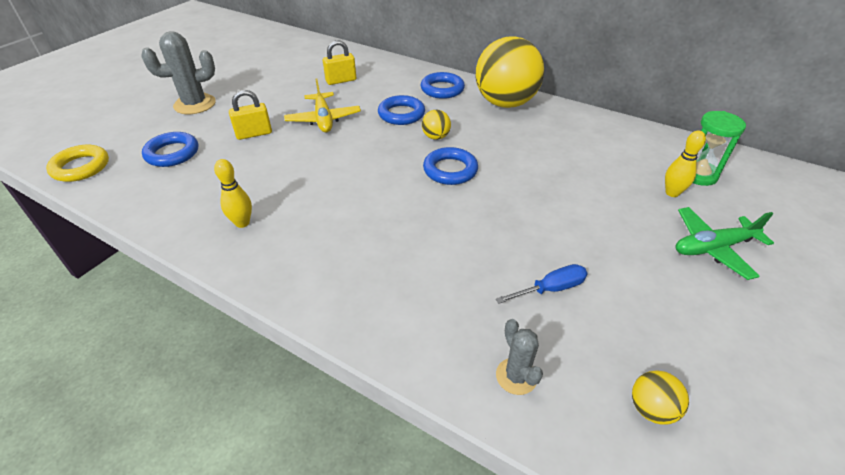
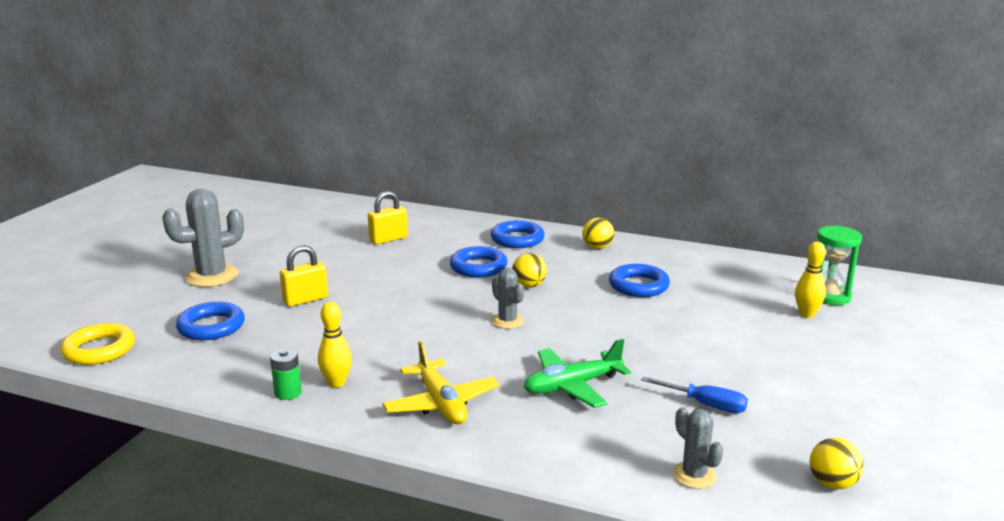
camera: 10 degrees left, 20 degrees down
yellow plane [284,78,361,132] -> yellow plane moved to [382,341,499,424]
blue ring [423,147,478,185] -> blue ring moved to [609,264,670,297]
yellow ball [476,36,544,108] -> yellow ball [582,218,614,249], size x0.41
blue screwdriver [496,264,588,304] -> blue screwdriver turned 60 degrees clockwise [641,376,748,413]
green plane [676,207,774,280] -> green plane moved to [524,339,631,408]
none -> green battery [270,348,302,400]
none -> grey cactus [491,268,524,329]

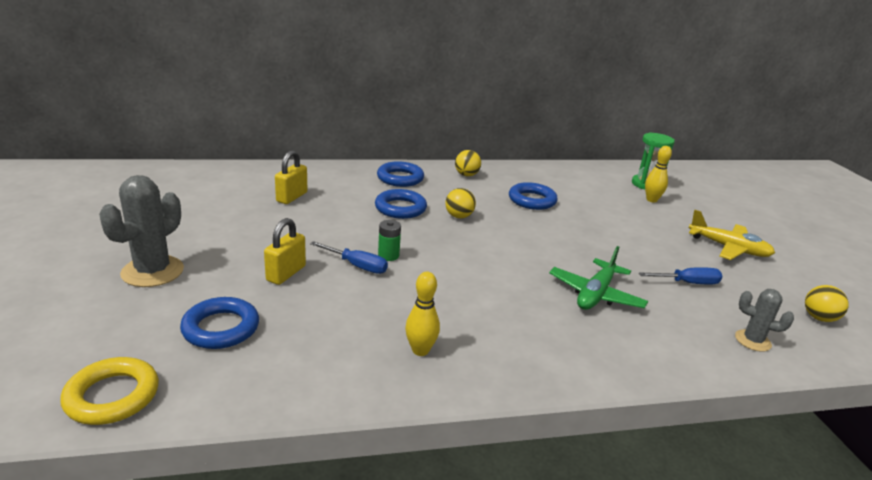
camera: 35 degrees left, 5 degrees up
green battery [270,348,302,400] -> green battery moved to [378,220,401,261]
yellow plane [382,341,499,424] -> yellow plane moved to [689,210,775,260]
grey cactus [491,268,524,329] -> none
none -> blue screwdriver [310,241,388,274]

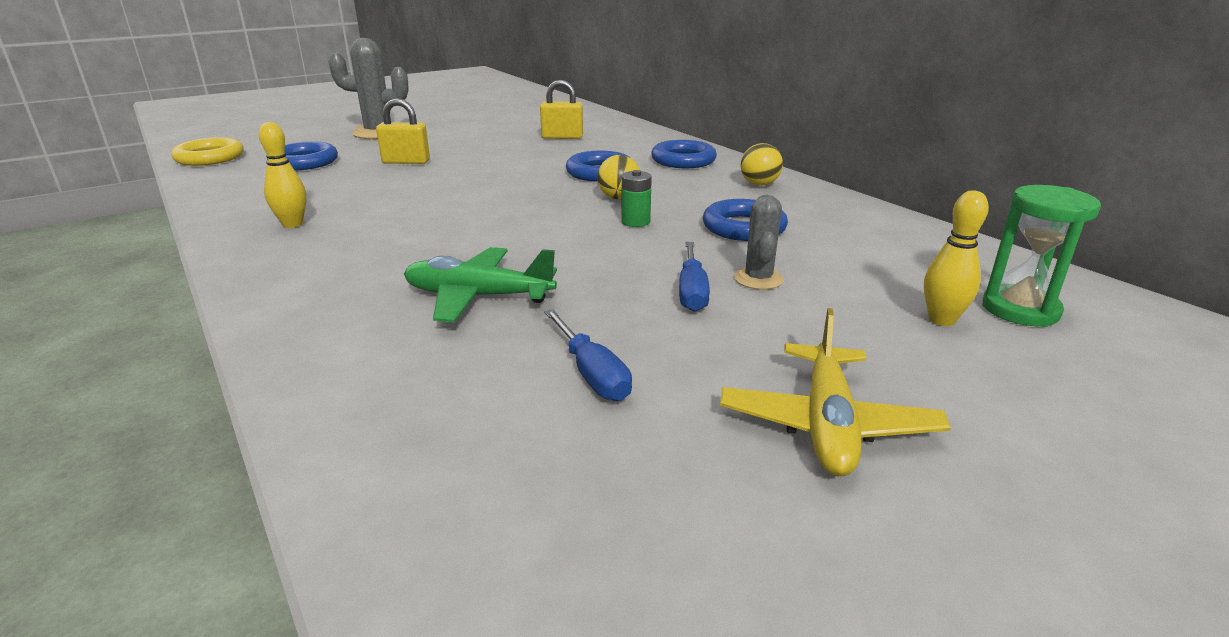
camera: 70 degrees right, 0 degrees up
blue screwdriver [310,241,388,274] -> blue screwdriver moved to [679,242,710,312]
green battery [378,220,401,261] -> green battery moved to [621,170,652,227]
grey cactus [735,289,794,352] -> grey cactus moved to [734,195,784,290]
yellow ball [805,285,849,322] -> none

